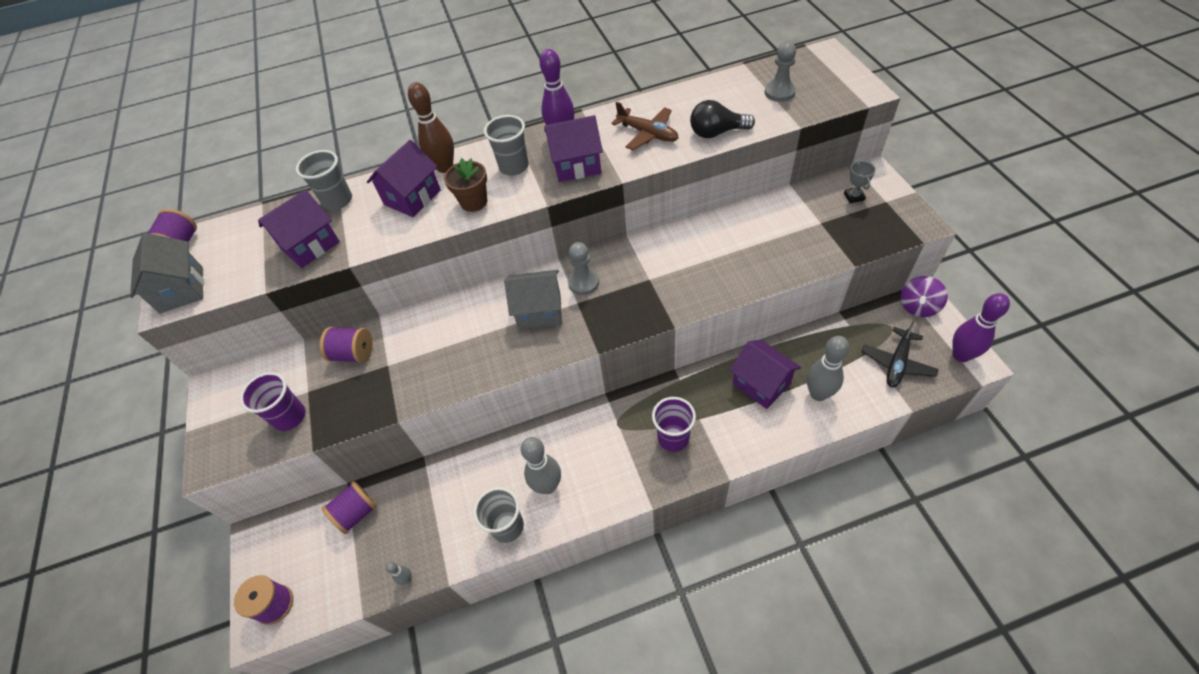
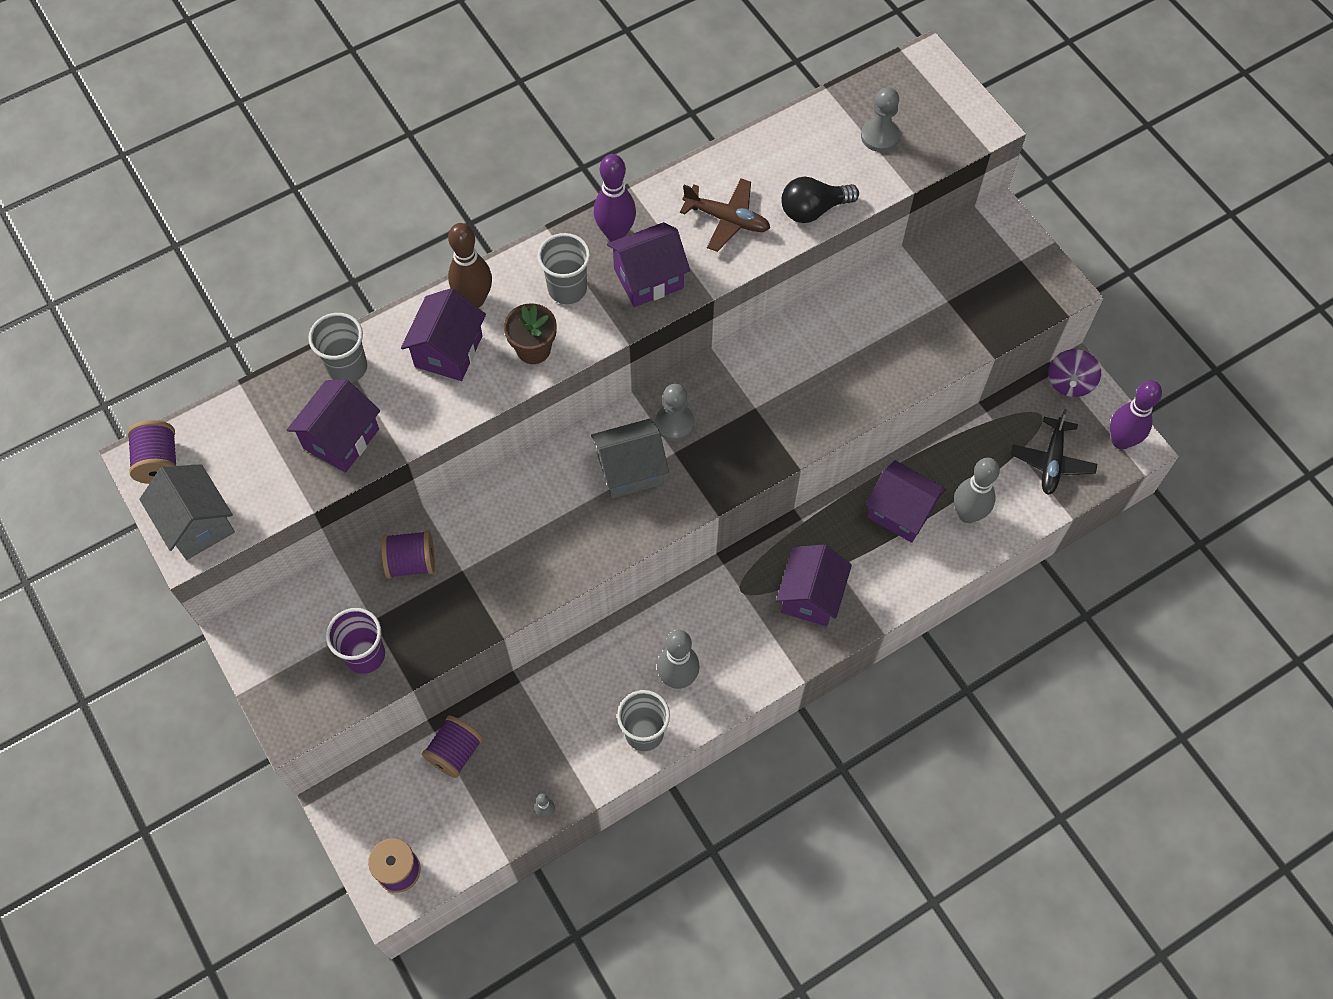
camera: 20 degrees left, 10 degrees up
purple cup [652,397,696,452] -> purple house [776,544,852,626]
grey trophy [844,161,876,203] -> none

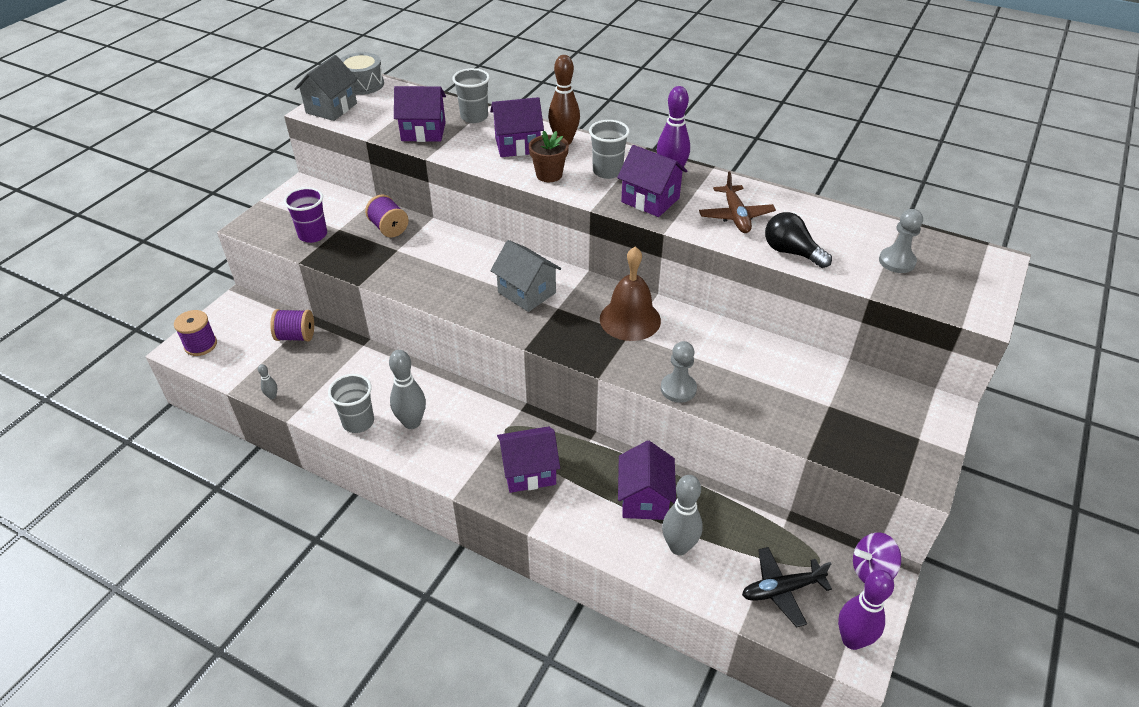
camera: 60 degrees right, 20 degrees down
purple spool [127,420,176,484] -> grey drum [340,52,384,95]
grey pawn [655,384,695,441] -> grey pawn moved to [661,341,697,403]
none -> brown bell [600,246,661,341]

